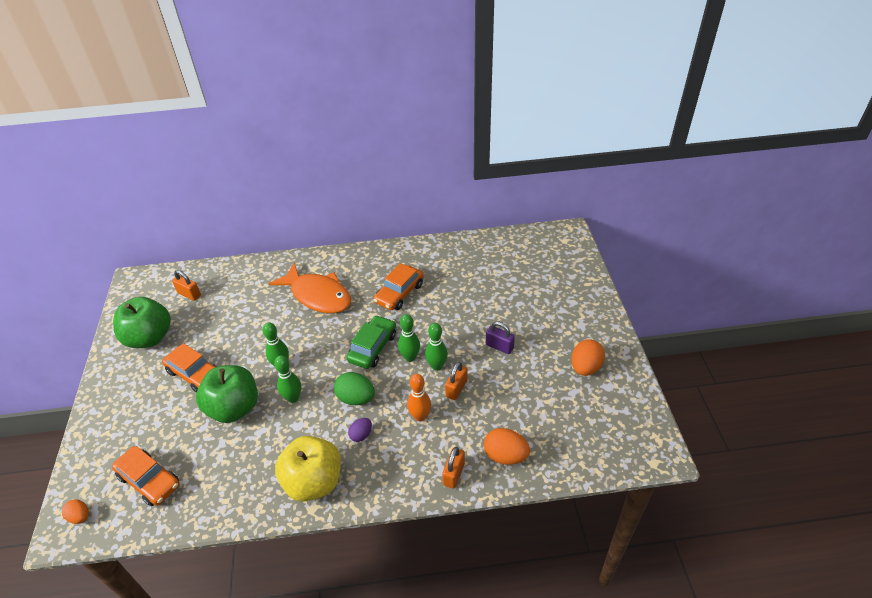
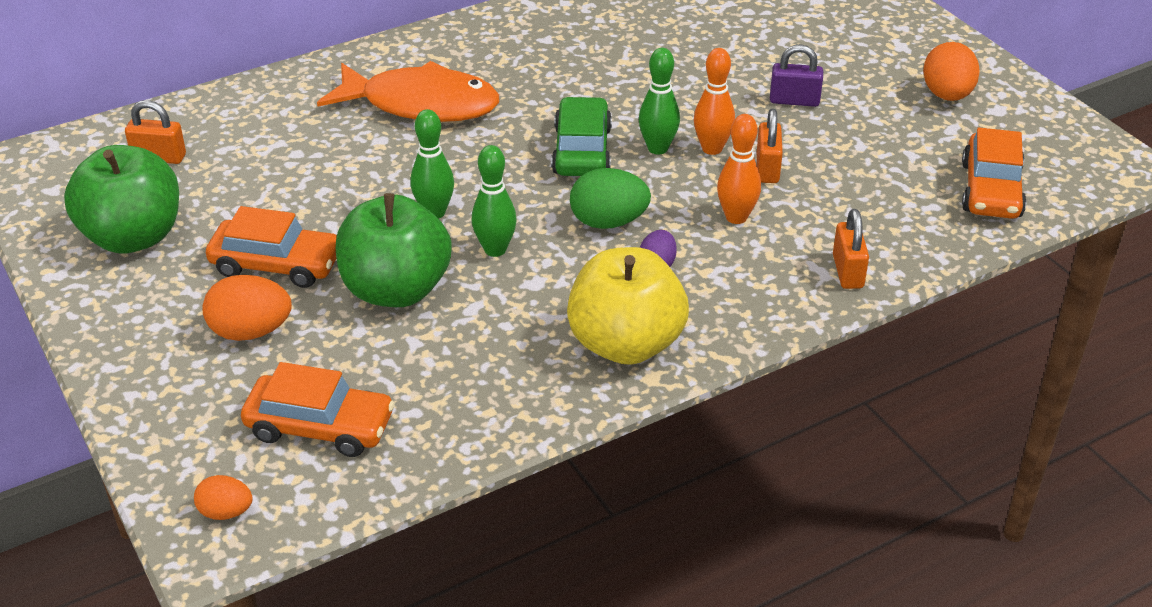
camera: 25 degrees left, 5 degrees down
orange car [373,263,424,310] -> orange car moved to [962,127,1027,219]
green bowling pin [425,323,448,371] -> orange bowling pin [694,48,735,155]
orange egg [484,428,530,465] -> orange egg moved to [202,275,292,341]

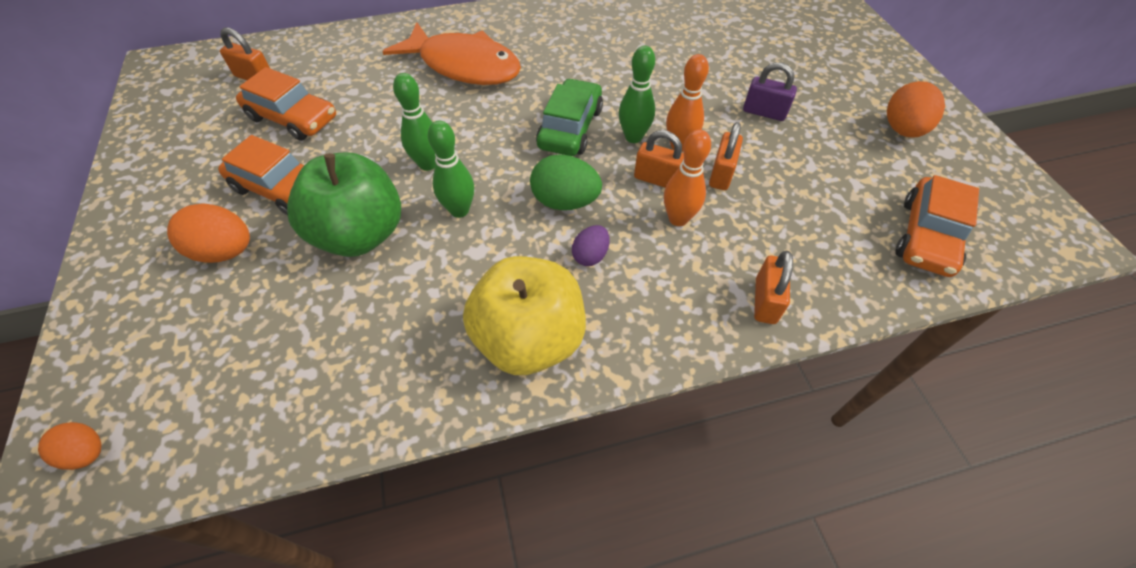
camera: 15 degrees right, 15 degrees up
green apple [64,145,179,254] -> none
orange car [241,362,395,457] -> orange car moved to [236,67,336,141]
none -> orange padlock [634,130,684,188]

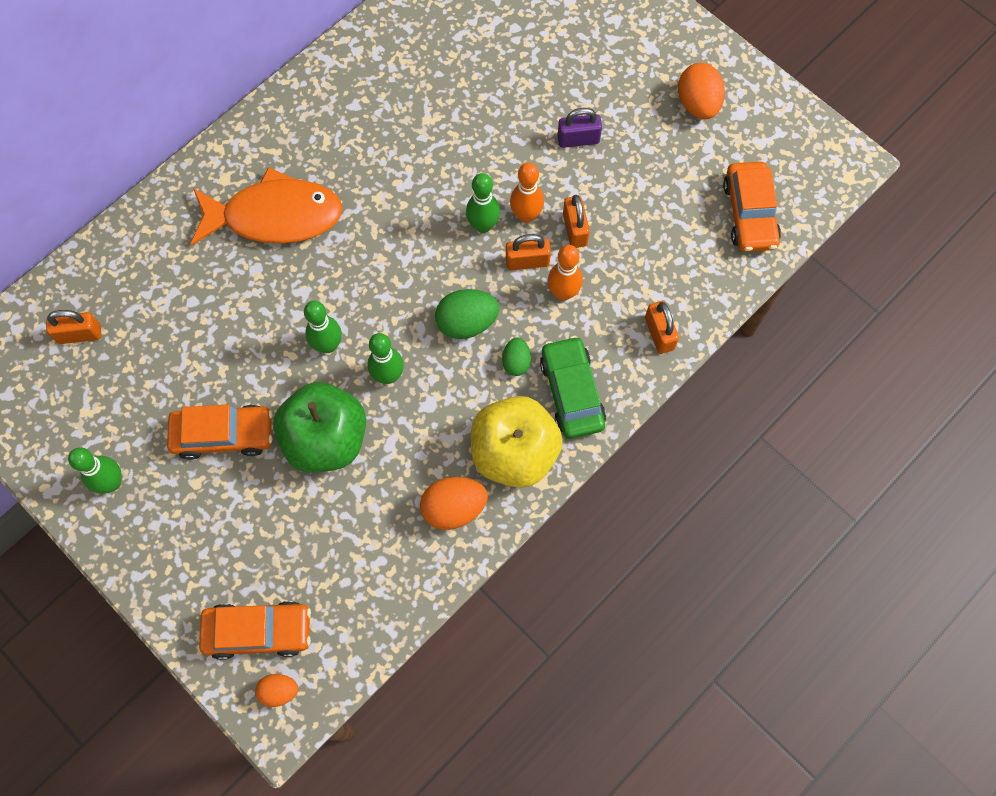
camera: 30 degrees left, 15 degrees up
orange egg [167,203,250,263] -> orange egg moved to [420,477,488,530]
orange car [236,67,336,141] -> orange car moved to [199,601,311,660]
green car [536,78,603,156] -> green car moved to [540,336,606,439]
purple egg [572,225,609,266] -> green egg [502,337,531,376]
none -> green bowling pin [68,448,122,494]

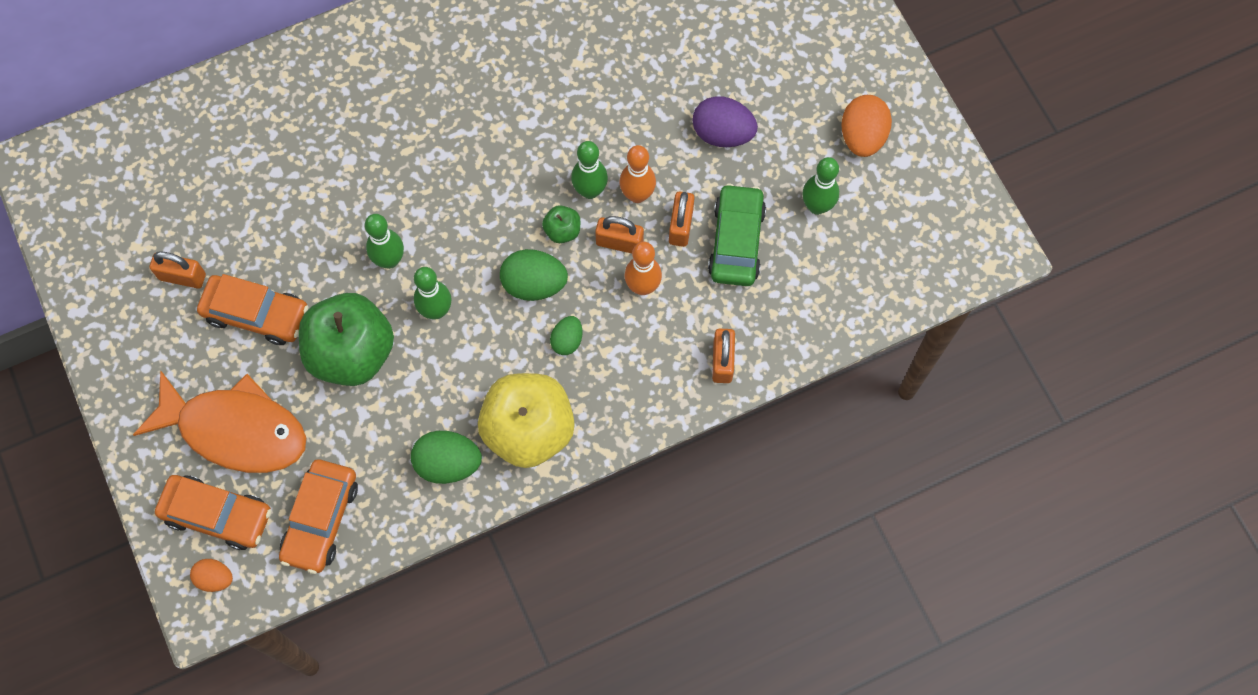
camera: 20 degrees right, 0 degrees up
orange padlock [46,310,101,344] -> orange padlock moved to [150,251,206,289]
green bowling pin [68,448,122,494] -> green bowling pin moved to [802,157,839,215]
orange fish [191,167,343,246] -> orange fish moved to [133,370,306,473]
orange egg [420,477,488,530] -> green egg [411,431,482,484]
green car [540,336,606,439] -> green car moved to [708,183,766,286]
purple padlock [557,108,602,148] -> purple egg [693,96,758,147]
orange car [723,162,781,252] -> orange car moved to [279,460,358,574]
none -> green apple [542,205,580,243]

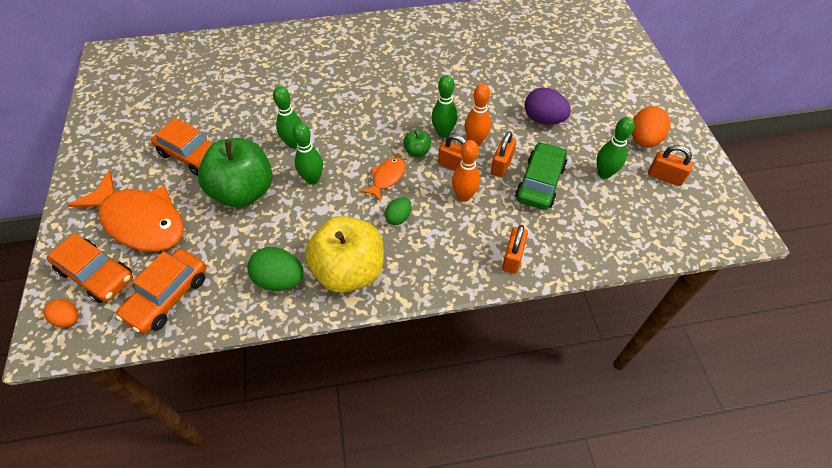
camera: 15 degrees right, 15 degrees down
orange padlock [150,251,206,289] -> orange padlock moved to [648,145,693,186]
green egg [500,249,568,301] -> orange fish [361,158,405,201]

